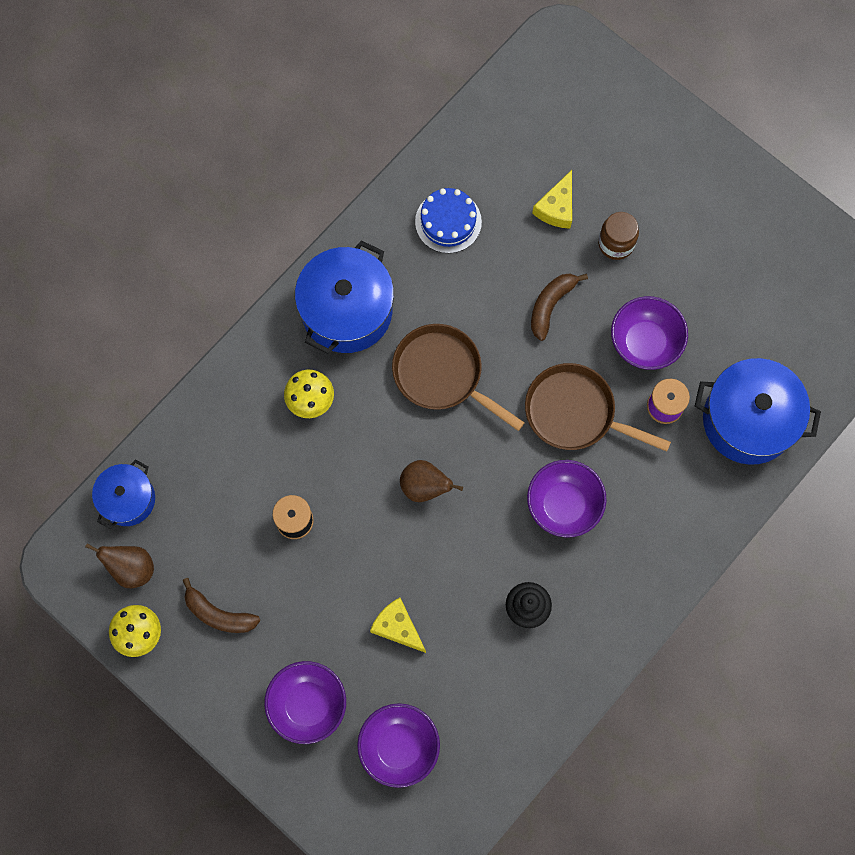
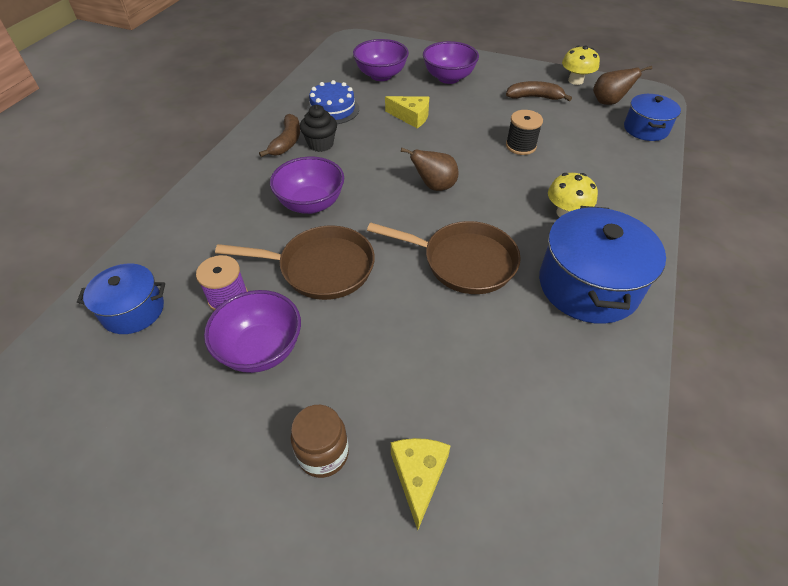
camera: 160 degrees right, 25 degrees down
blue cake [415,188,482,253] -> blue cake moved to [307,80,359,124]
brown banana [531,273,588,341] -> brown banana moved to [259,114,300,157]
blue pot [695,358,821,465] -> blue pot [77,264,165,334], size x0.59

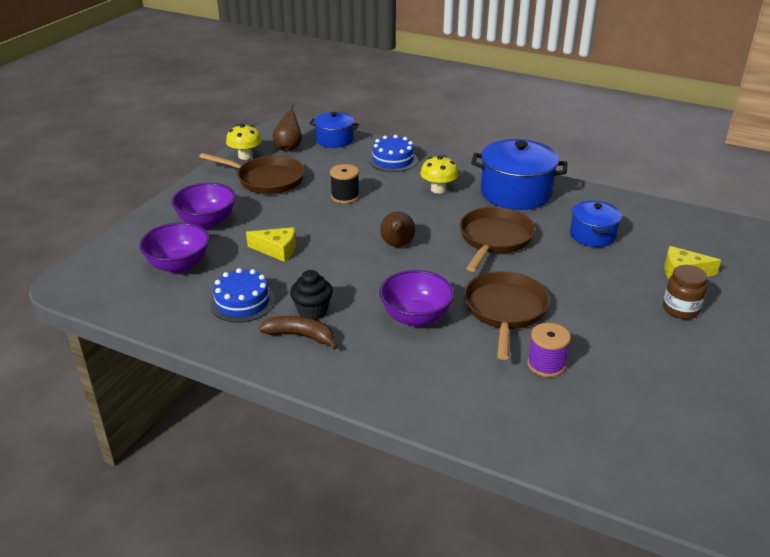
camera: 85 degrees left, 15 degrees down
blue pot [77,264,165,334] -> blue pot moved to [570,201,622,247]
purple bowl [204,290,301,373] -> none
yellow cheese [385,96,429,128] -> yellow cheese turned 75 degrees clockwise [246,227,296,262]
brown banana [506,81,572,101] -> brown pan [199,153,305,194]
none -> blue cake [369,135,418,172]

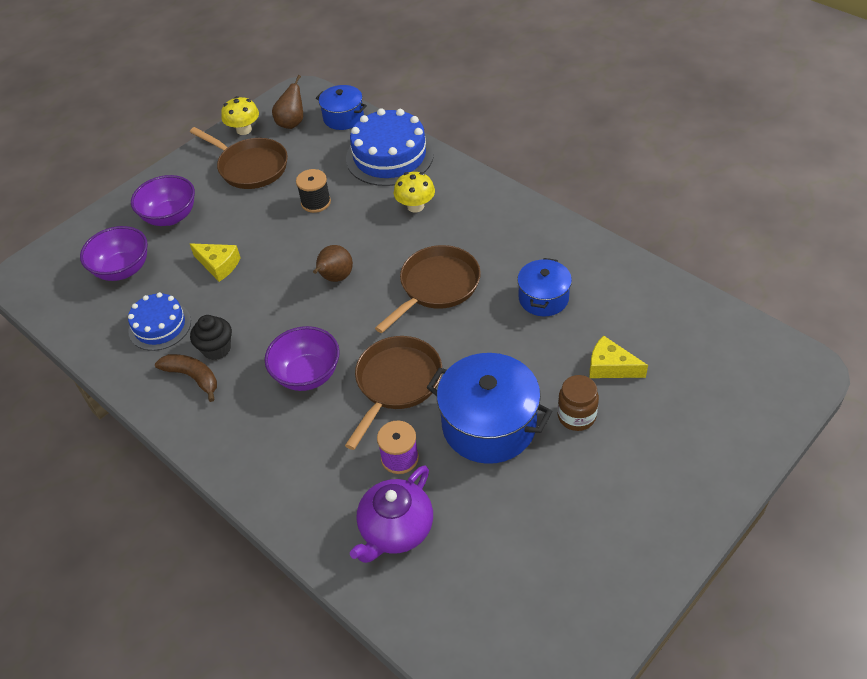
camera: 20 degrees right, 15 degrees up
blue cake [369,135,418,172] -> blue cake [346,108,434,186], size x1.63
blue pot [471,139,567,210] -> blue pot moved to [426,353,552,464]
none -> purple teapot [350,465,433,563]

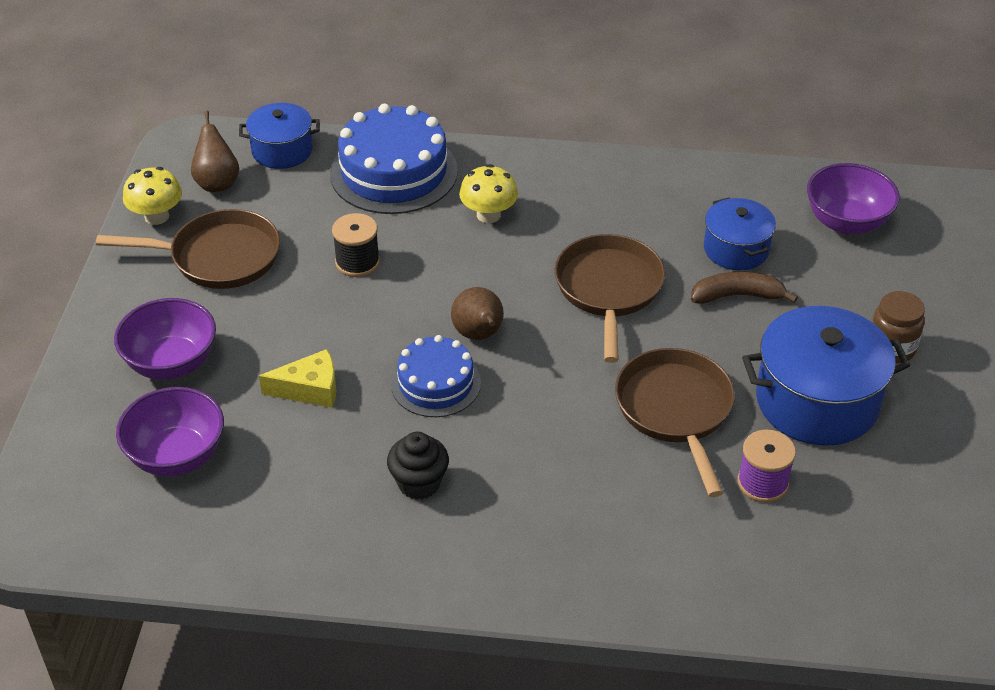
camera: 40 degrees left, 5 degrees down
blue cake [128,292,191,351] -> blue cake moved to [391,335,481,417]
brown banana [155,354,217,402] -> brown banana moved to [691,272,798,304]
purple bowl [265,326,340,391] -> purple bowl moved to [807,163,900,234]
purple teapot [350,465,433,563] -> none
yellow cheese [589,335,648,378] -> none

